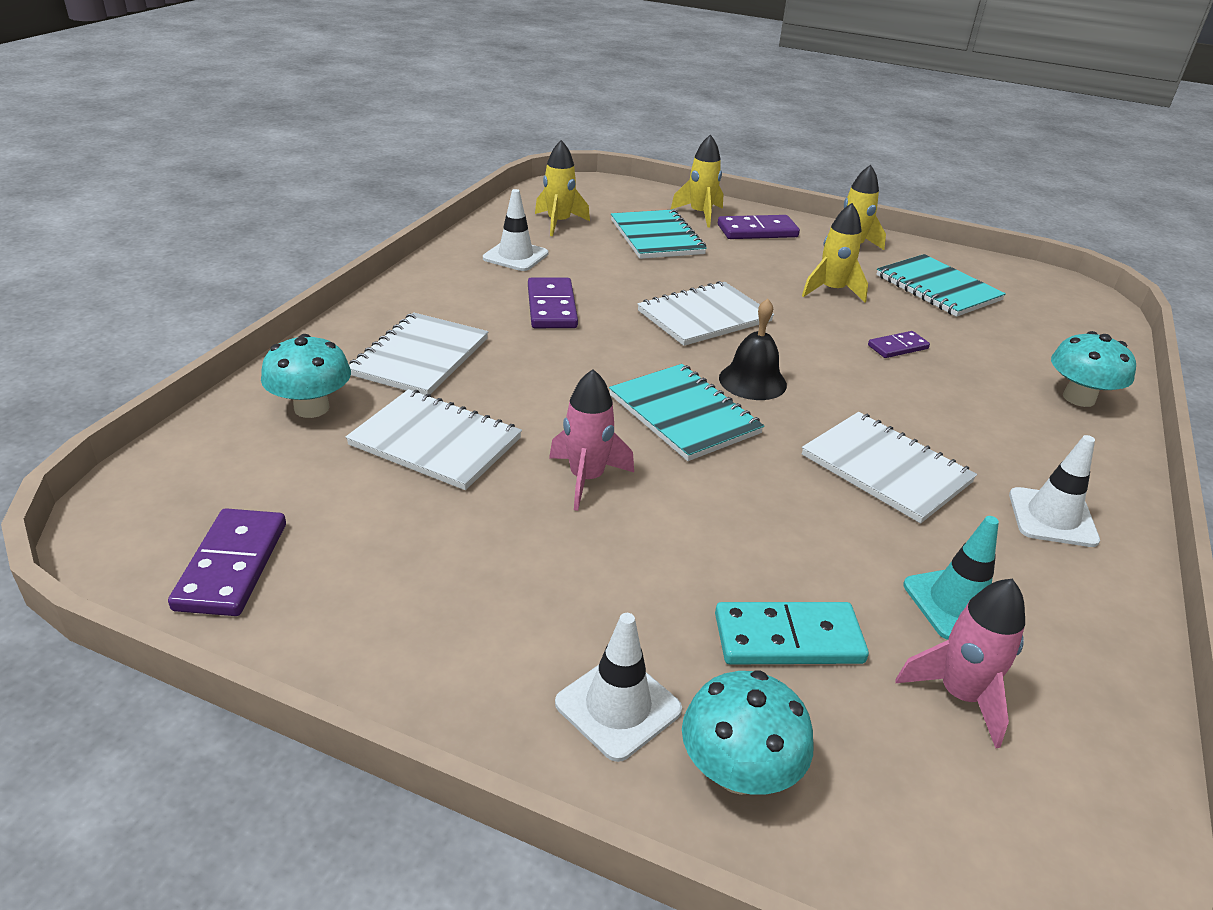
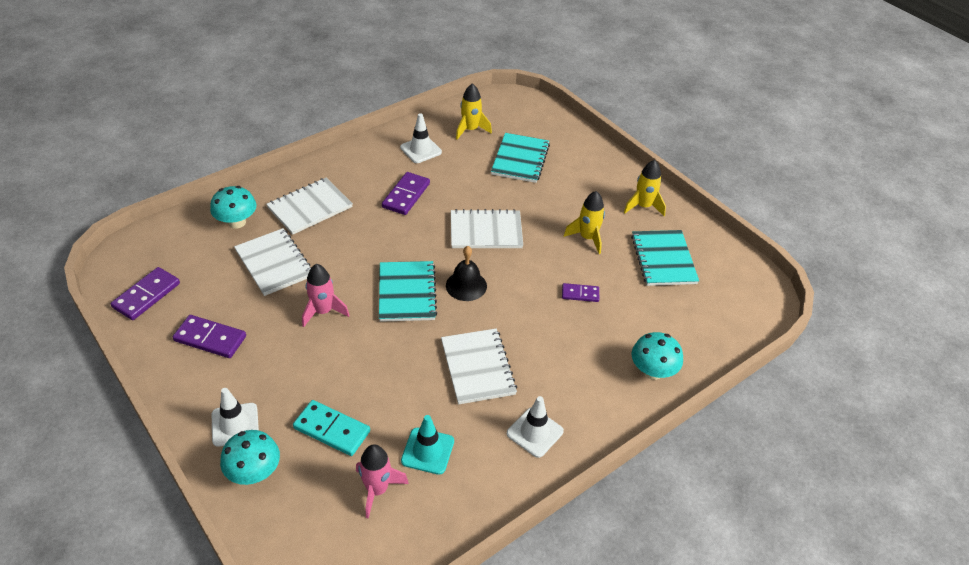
camera: 30 degrees right, 10 degrees up
yellow rocket [670,134,723,227] -> none
purple domino [718,215,800,239] -> purple domino moved to [173,315,246,358]

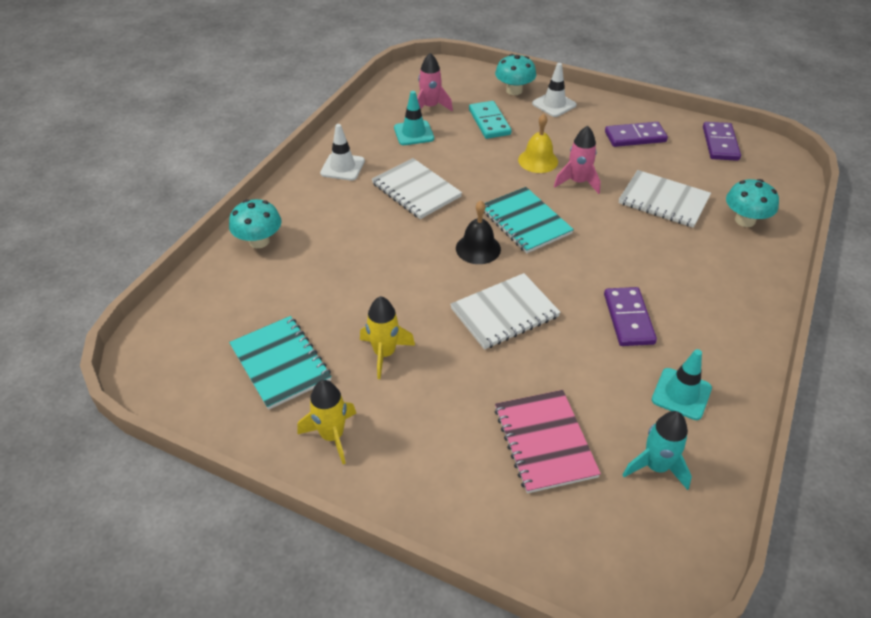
camera: 155 degrees right, 0 degrees up
white notebook [266,178,353,235] -> none
turquoise domino [293,400,370,456] -> turquoise domino turned 75 degrees clockwise [469,101,512,139]
white traffic cone [400,113,442,163] -> turquoise traffic cone [652,349,712,420]
yellow rocket [456,83,492,140] -> turquoise rocket [623,411,692,490]
turquoise notebook [491,133,550,183] -> pink notebook [495,390,601,494]
purple domino [562,283,599,302] -> none
none -> yellow bell [518,114,558,173]

